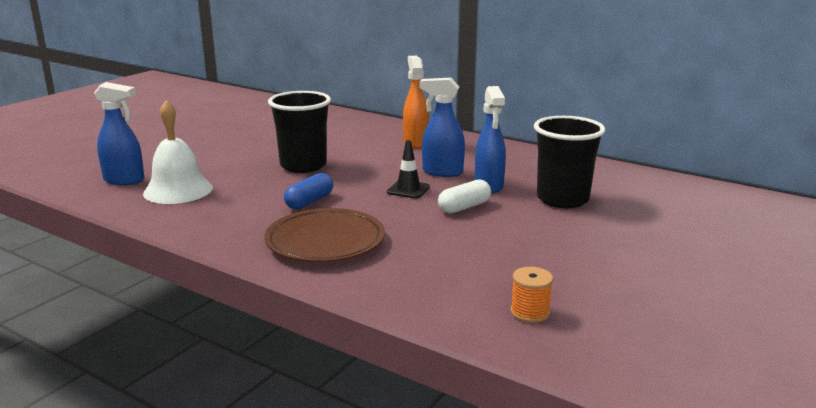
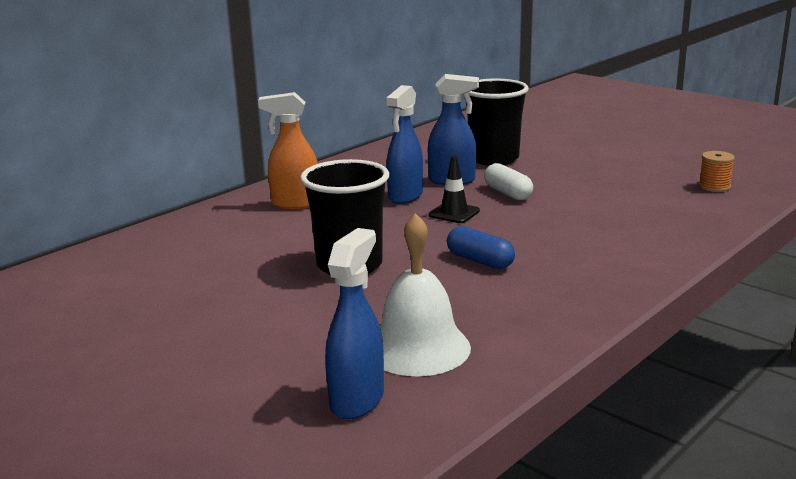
camera: 80 degrees left, 0 degrees up
brown plate [264,208,385,262] -> none

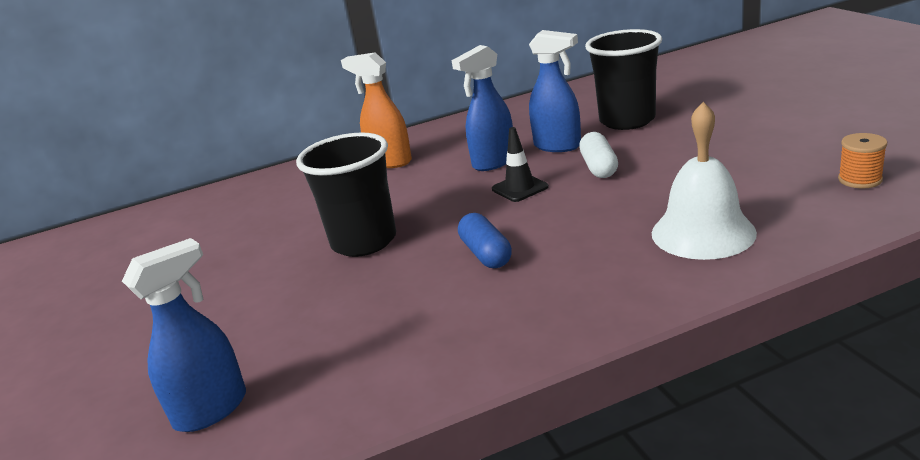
camera: 30 degrees right, 5 degrees up
white bell [380,213,471,377] -> white bell moved to [652,102,757,260]

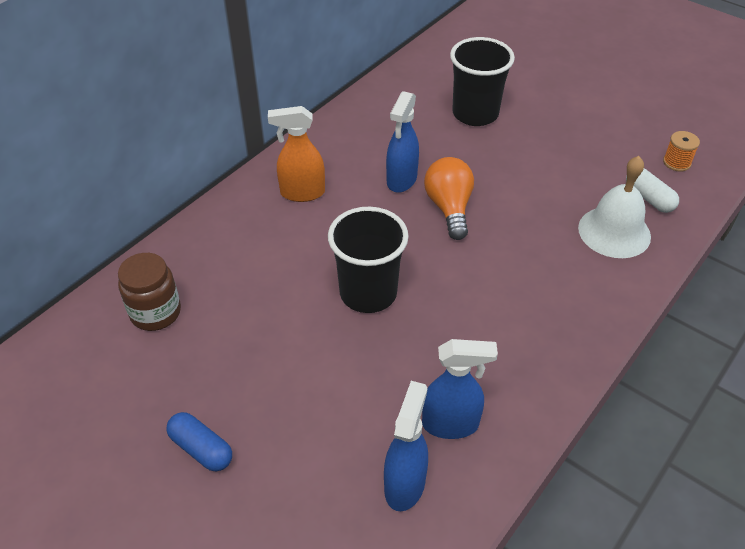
camera: 35 degrees left, 20 degrees up
blue capsule [458,213,512,268] -> blue capsule moved to [166,412,232,472]
black traffic cone [492,127,549,202] -> orange light bulb [424,157,474,240]
blue spray bottle [529,30,581,152] -> blue spray bottle moved to [422,339,498,439]
white capsule [579,132,618,178] -> white capsule moved to [626,168,679,213]
none -> brown jar [118,253,181,331]

